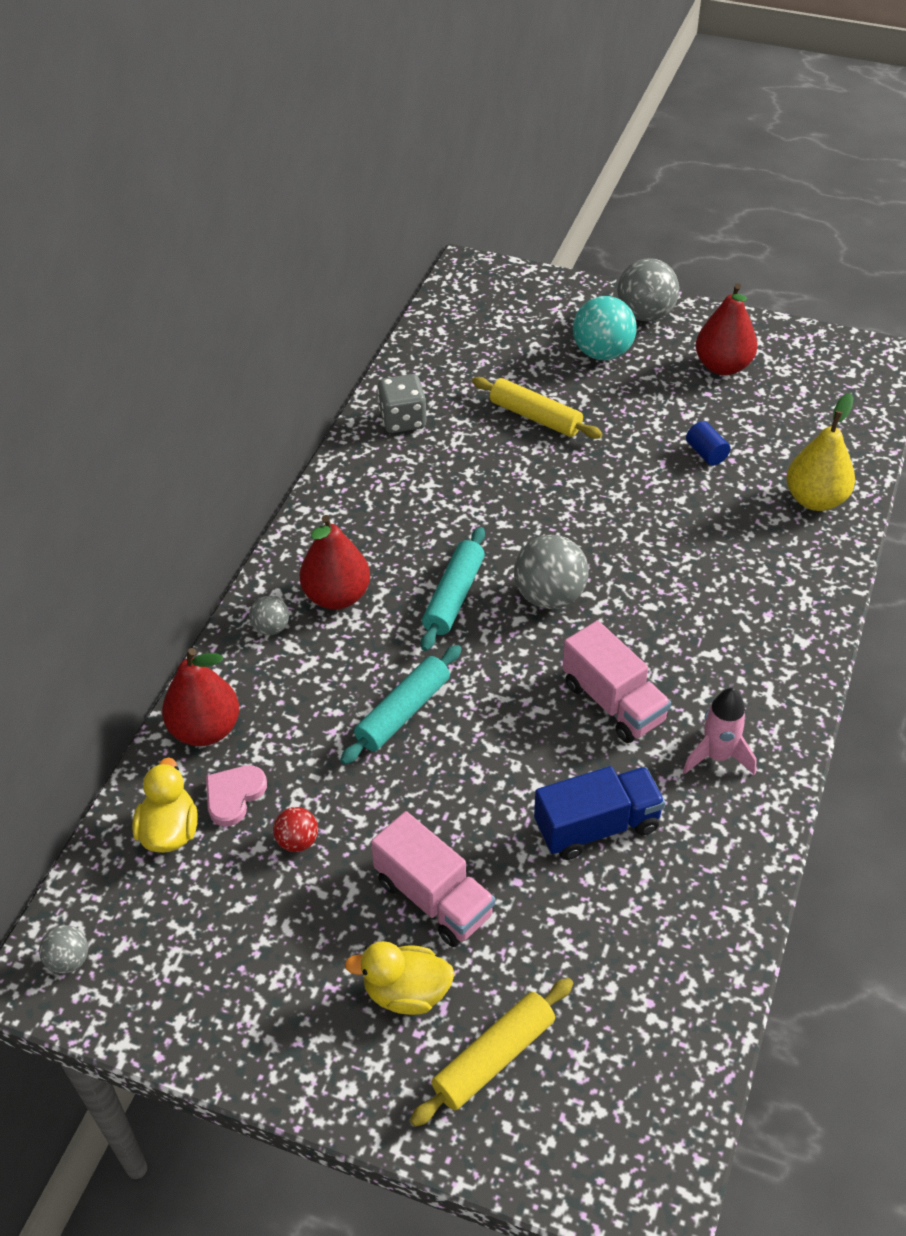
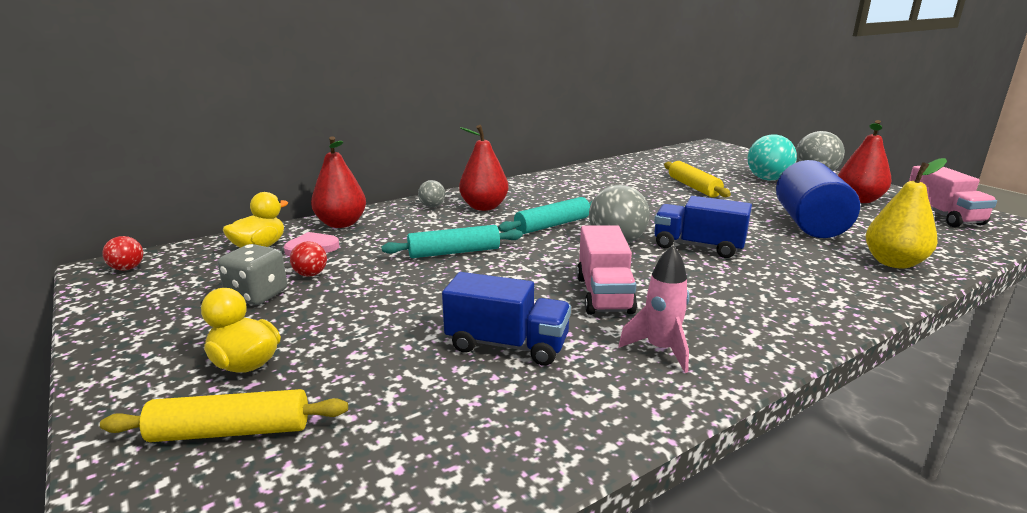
camera: 35 degrees right, 25 degrees down
grey ball [39,925,88,974] -> red ball [103,236,143,270]
pink truck [371,811,495,947] -> pink truck moved to [909,166,997,227]
grey dice [377,374,427,433] -> grey dice moved to [218,244,287,305]
blue cylinder [686,421,731,466] -> blue cylinder [776,160,860,238], size x2.46
none -> blue truck [654,196,752,258]

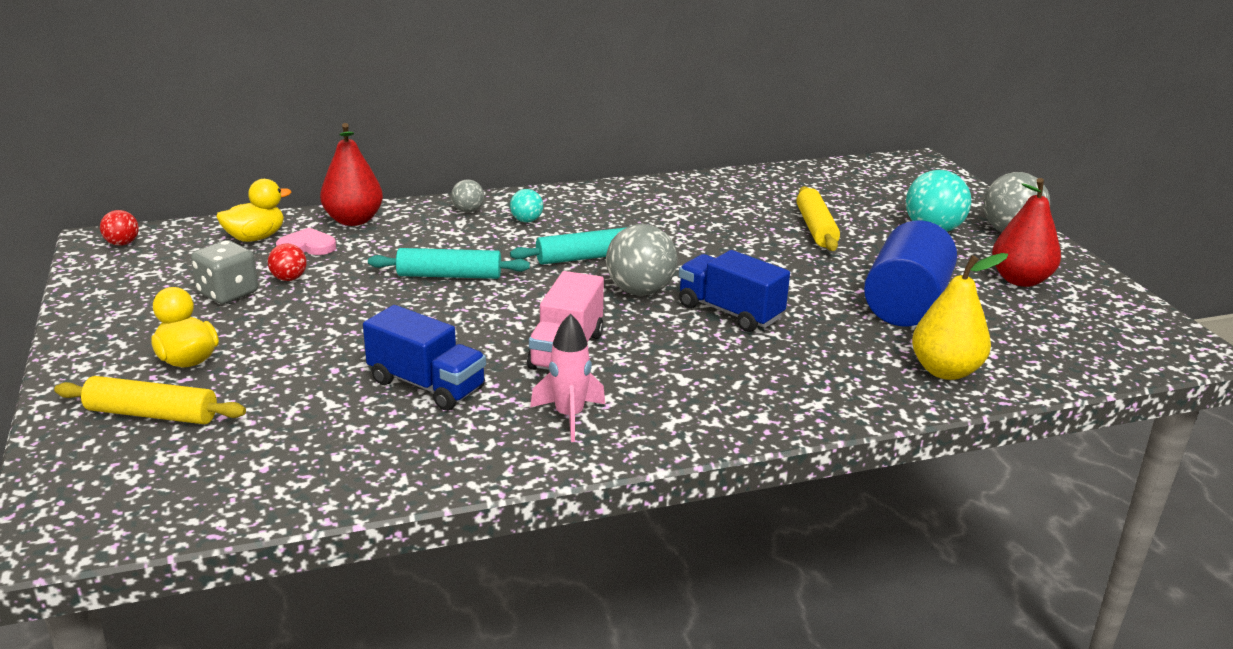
camera: 15 degrees right, 5 degrees up
red pear [459,125,508,211] -> turquoise ball [510,189,543,222]
pink truck [909,166,997,227] -> none

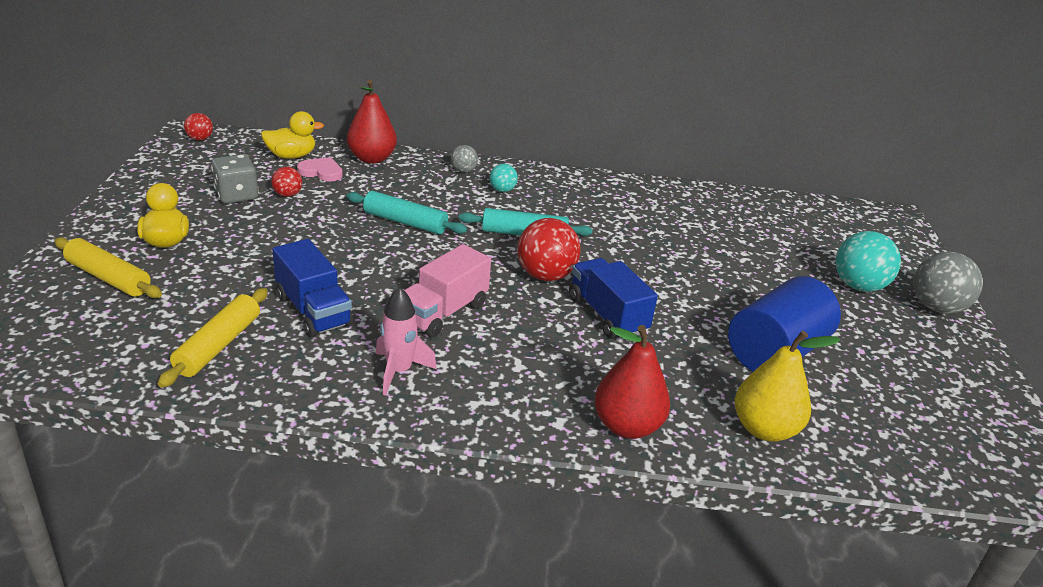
camera: 20 degrees right, 5 degrees up
grey ball [606,224,678,296] -> red ball [517,218,581,281]
yellow rolling pin [796,186,840,251] -> yellow rolling pin moved to [158,288,268,388]
red pear [992,178,1061,287] -> red pear moved to [594,325,670,439]

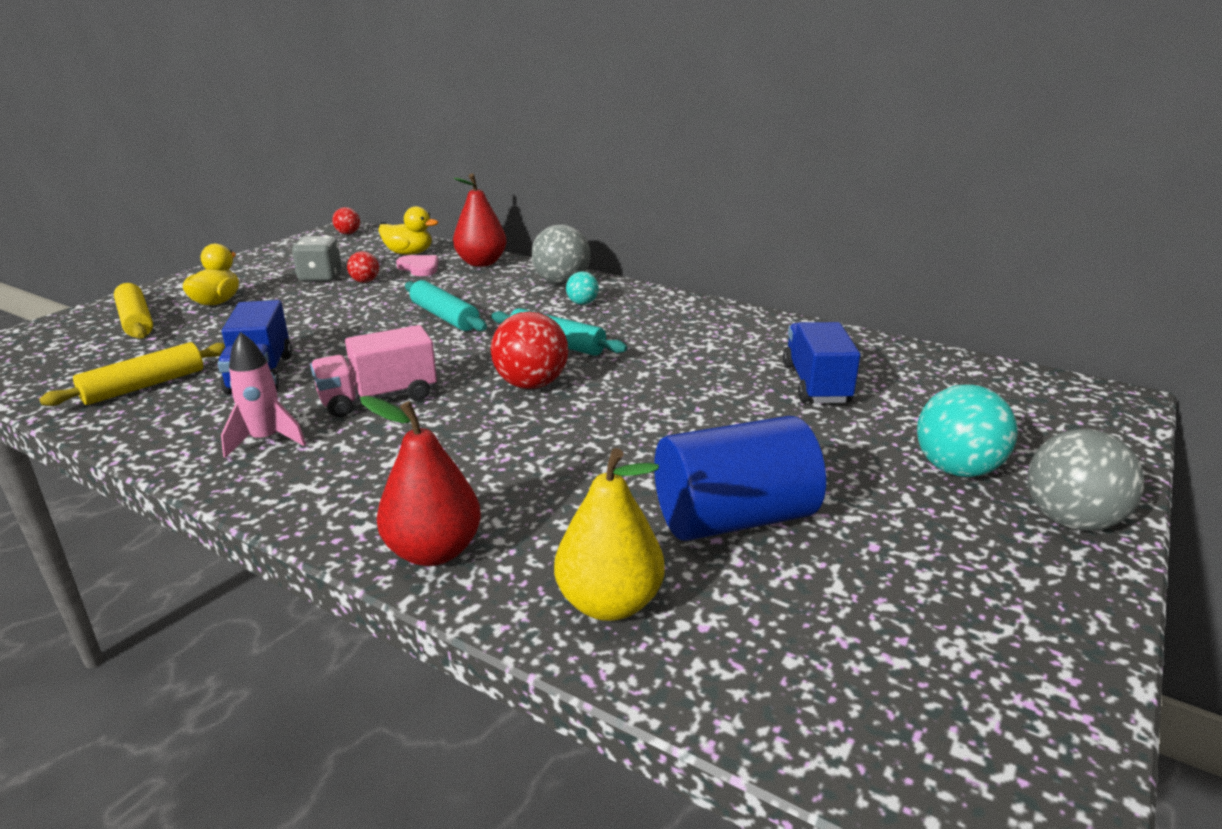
camera: 30 degrees right, 5 degrees down
grey ball [451,145,478,173] -> grey ball [531,224,591,285], size x1.89
blue truck [569,258,658,339] -> blue truck moved to [783,322,861,403]

